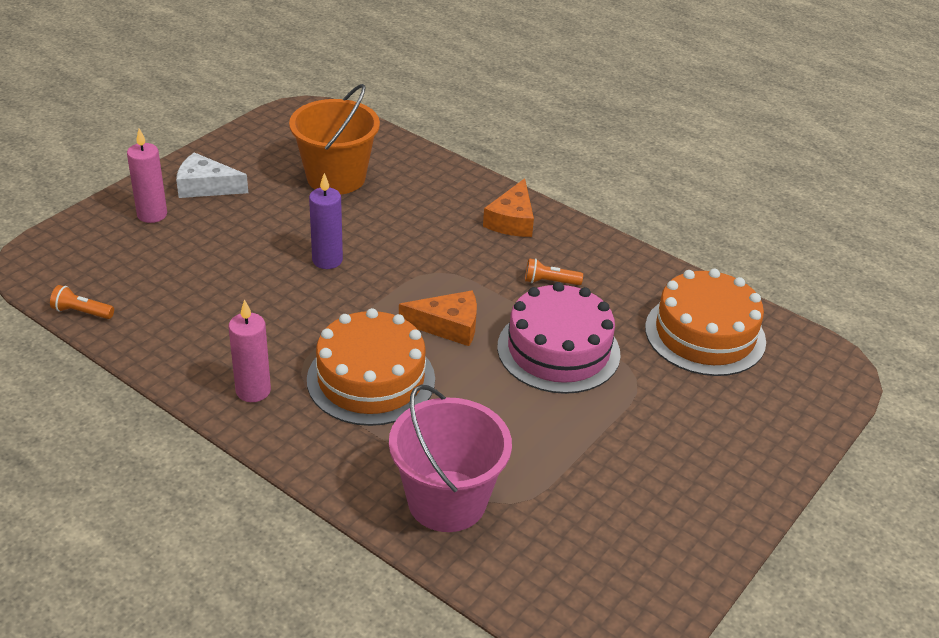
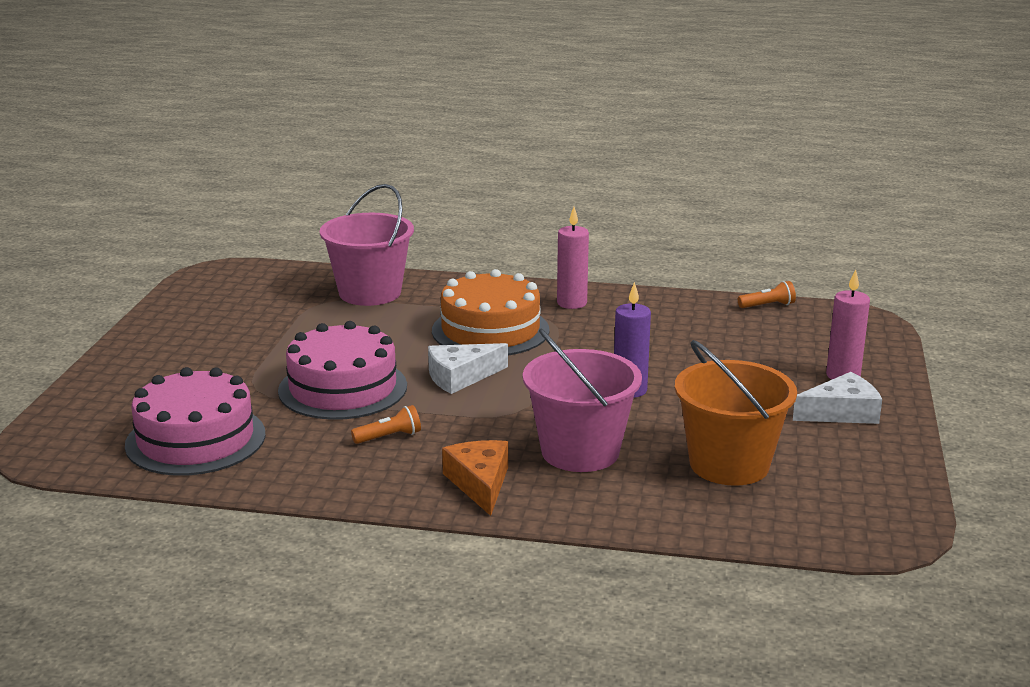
camera: 155 degrees right, 15 degrees down
orange cheese [399,290,477,346] -> white cheese [428,343,508,394]
orange cake [645,269,766,376] -> pink cake [125,367,266,475]
none -> pink bucket [523,328,642,472]

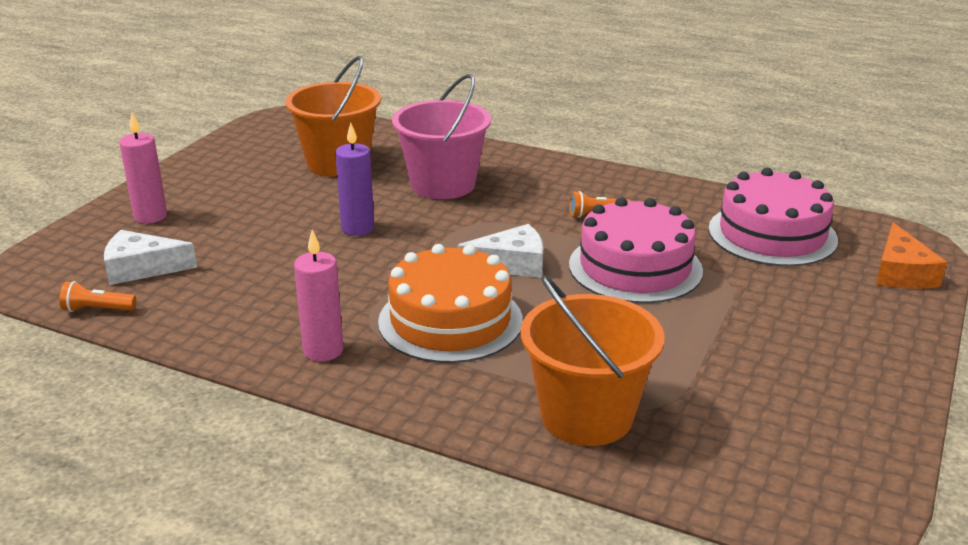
camera: 165 degrees left, 5 degrees up
pink bucket [320,184,414,306] -> orange bucket [521,275,665,446]
orange cheese [442,440,508,516] -> orange cheese moved to [876,222,947,289]
white cheese [793,372,882,424] -> white cheese moved to [104,230,197,285]

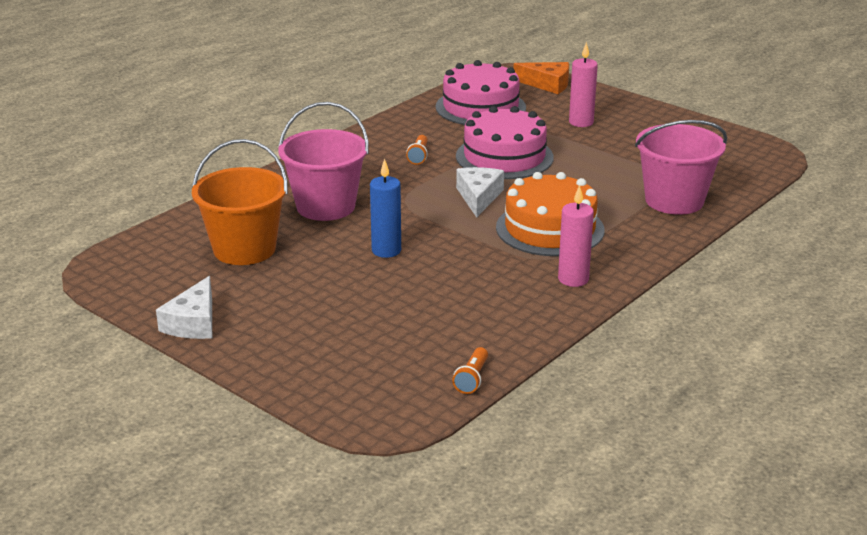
camera: 75 degrees left, 0 degrees up
white cheese [104,230,197,285] -> white cheese moved to [156,276,212,339]
pink candle [119,112,167,224] -> pink candle moved to [569,42,598,127]
purple candle [335,123,374,236] -> blue candle [370,159,401,258]
orange bucket [521,275,665,446] -> pink bucket [635,120,727,215]

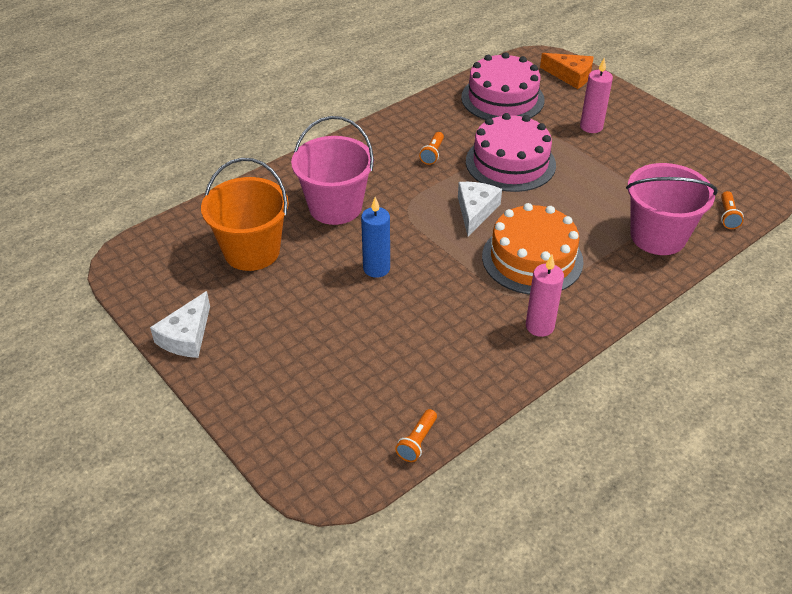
camera: 10 degrees right, 15 degrees up
none -> orange flashlight [721,191,744,229]

